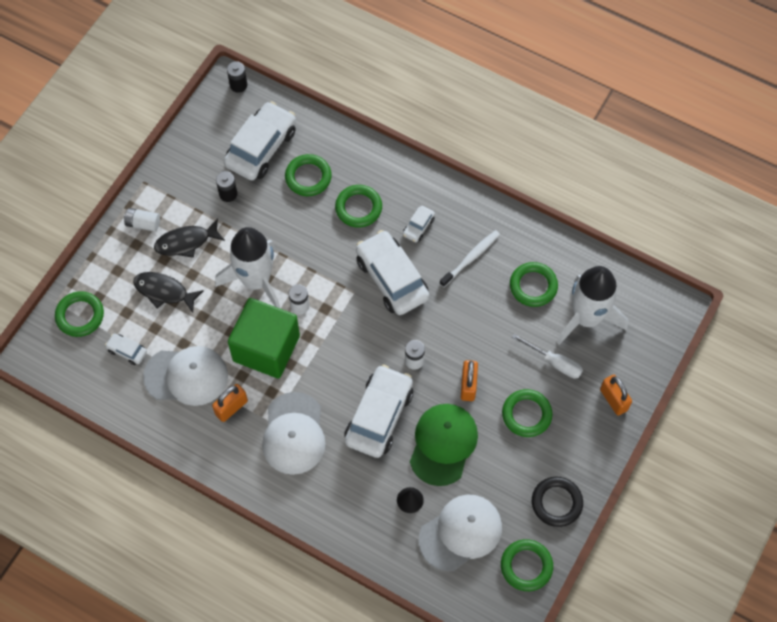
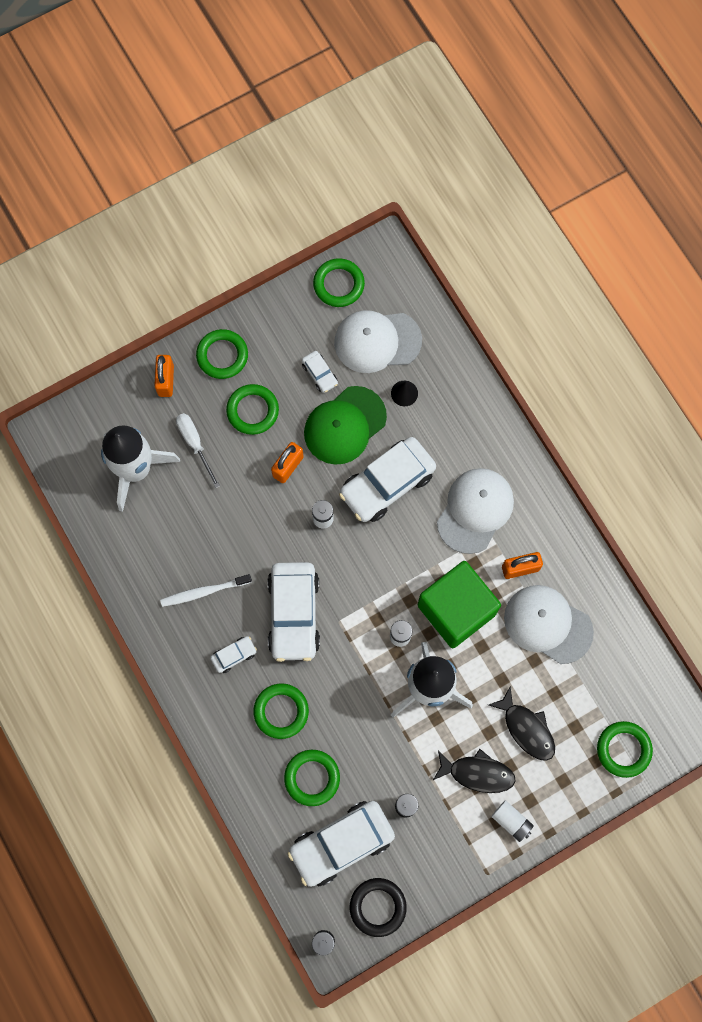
camera: 150 degrees left, 10 degrees up
white car [105,333,147,365] -> white car moved to [302,351,338,393]
green ring [510,262,558,307] -> green ring moved to [196,329,248,379]
black ring [532,477,583,527] -> black ring moved to [350,878,407,937]

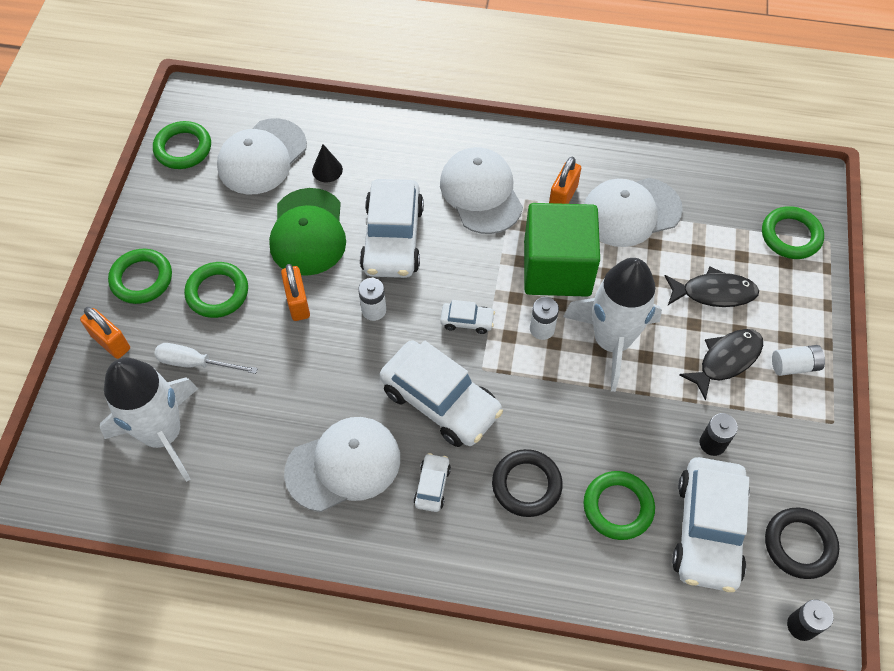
camera: 50 degrees left, 15 degrees down
white toothbrush [160,574,252,607] -> white cap [284,417,400,512]
green ring [253,683,309,739] -> black ring [492,449,563,517]
white car [302,351,338,393] -> white car moved to [440,300,495,334]

